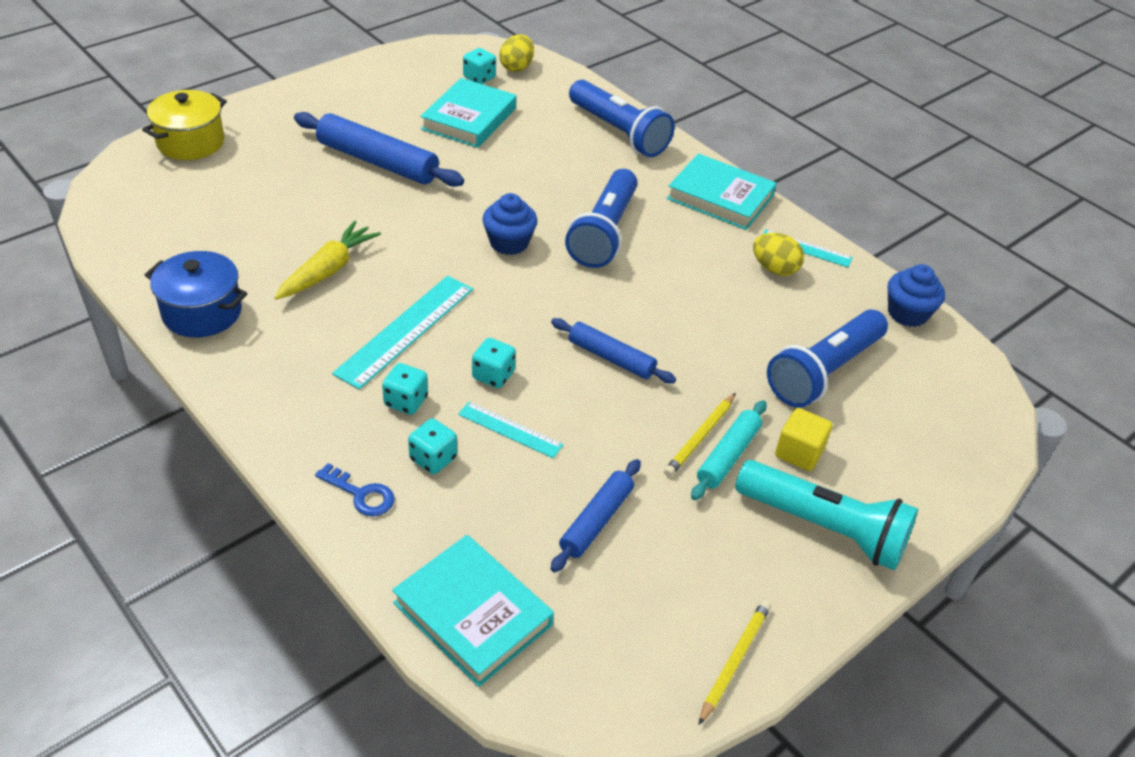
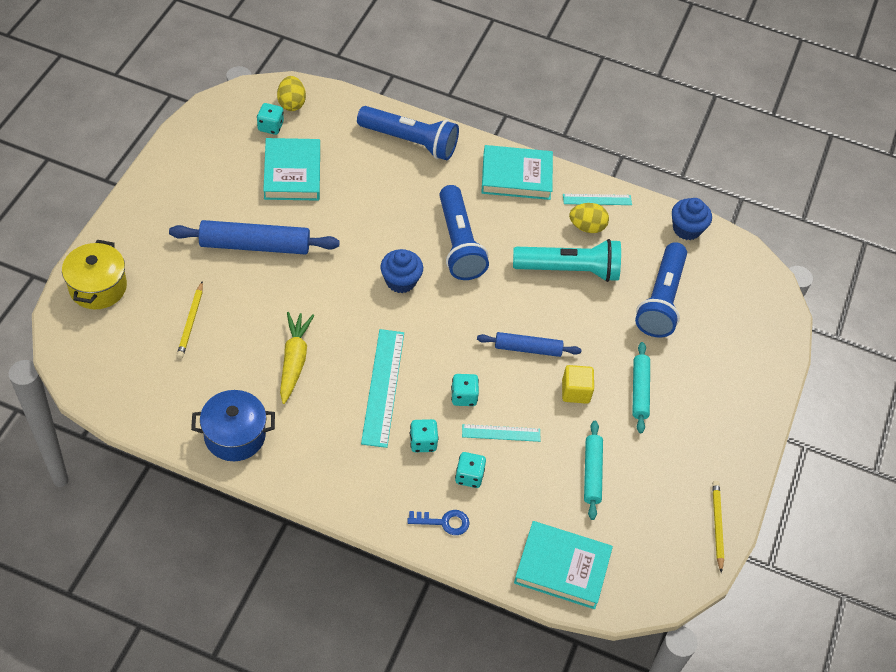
camera: 30 degrees left, 10 degrees up
blue rolling pin [551,459,641,572] -> turquoise rolling pin [584,421,603,520]
yellow pencil [664,393,736,477] -> yellow pencil moved to [176,281,203,359]
turquoise flashlight [735,460,918,570] -> turquoise flashlight moved to [513,239,621,282]
yellow cube [775,408,832,471] -> yellow cube moved to [562,365,594,404]

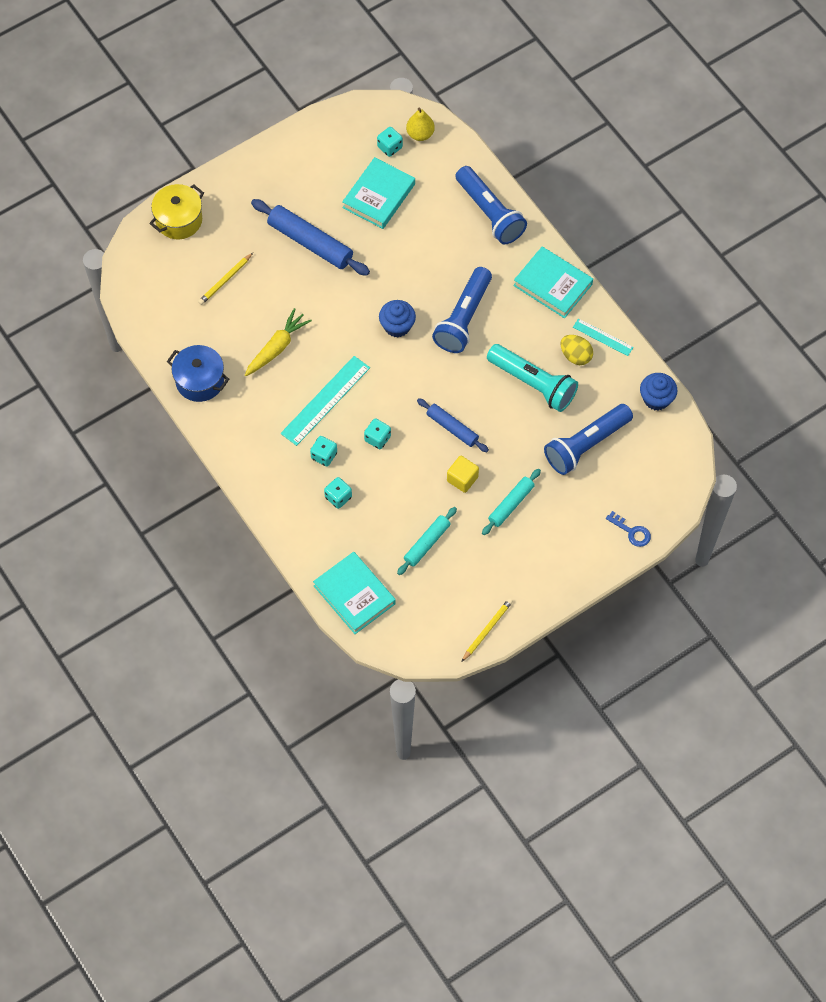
camera: 40 degrees right, 10 degrees up
yellow egg [277,76,306,111] -> yellow pear [406,108,435,141]
blue key [407,510,470,535] -> blue key moved to [606,511,651,547]
turquoise ruler [462,424,540,442] -> none

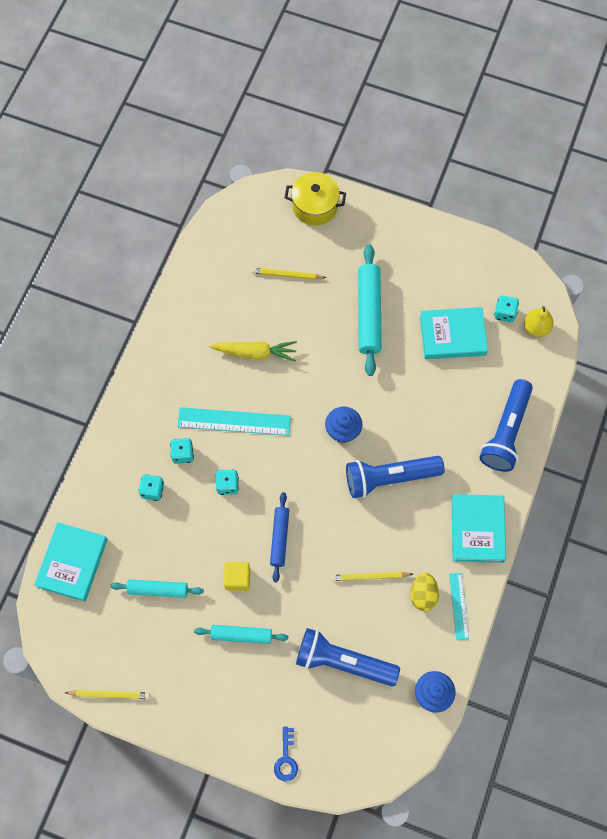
camera: 55 degrees right, 5 degrees up
blue pot [167,345,229,402] -> none
blue rolling pin [251,199,370,276] -> turquoise rolling pin [358,244,382,376]
turquoise flashlight [487,344,578,412] -> yellow pencil [331,572,413,581]

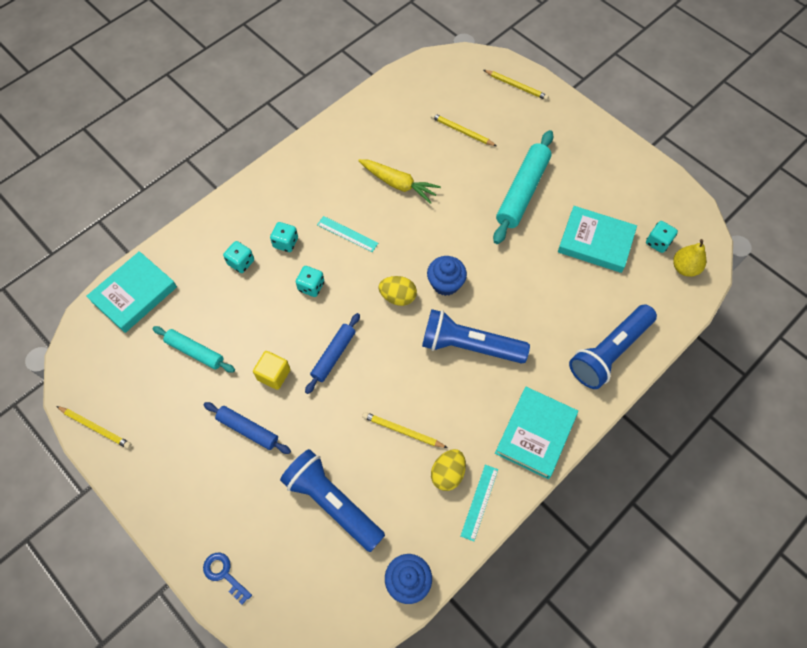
camera: 25 degrees right, 5 degrees down
turquoise ruler [177,407,291,436] -> turquoise ruler [317,216,378,252], size x0.56
turquoise rolling pin [194,625,288,644] -> blue rolling pin [204,402,291,454]
blue key [274,727,298,782] -> blue key turned 105 degrees clockwise [203,553,252,605]
yellow pot [285,172,346,226] -> yellow pencil [484,70,549,100]
none -> yellow egg [378,276,417,306]

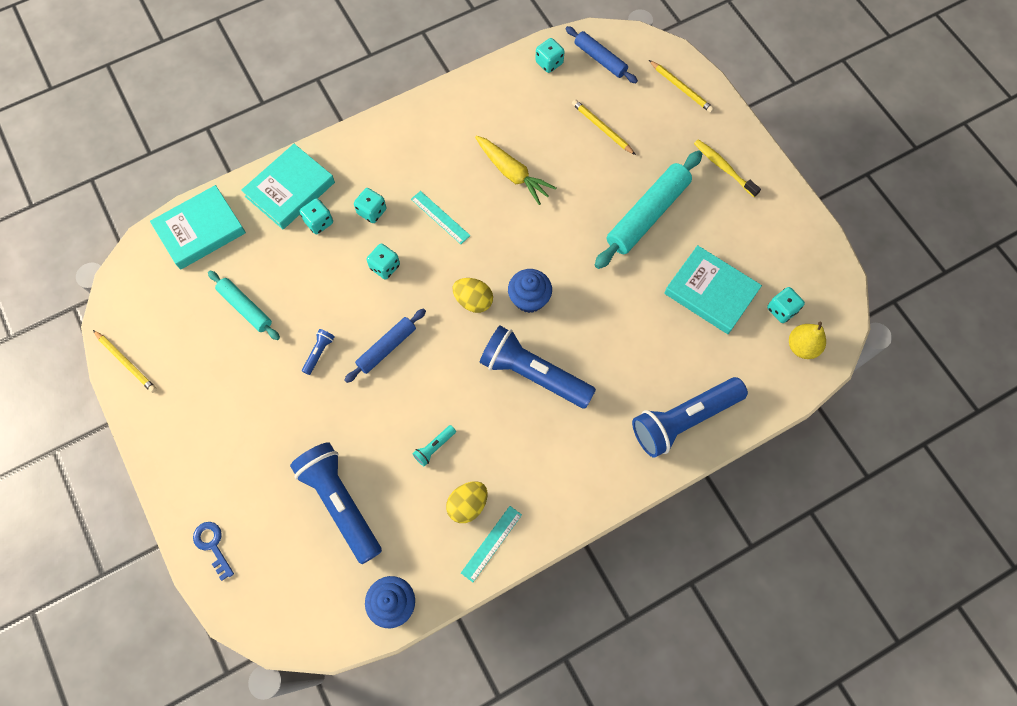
camera: 15 degrees right, 5 degrees up
blue rolling pin [204,402,291,454] -> blue rolling pin moved to [566,26,638,83]
yellow cube [253,351,290,390] -> blue flashlight [302,329,335,375]
yellow pencil [362,412,448,448] -> turquoise flashlight [412,425,456,466]
turquoise book [495,386,578,479] -> turquoise book moved to [241,144,335,229]
none -> turquoise dice [535,38,565,73]
none -> yellow toothbrush [694,139,761,197]

